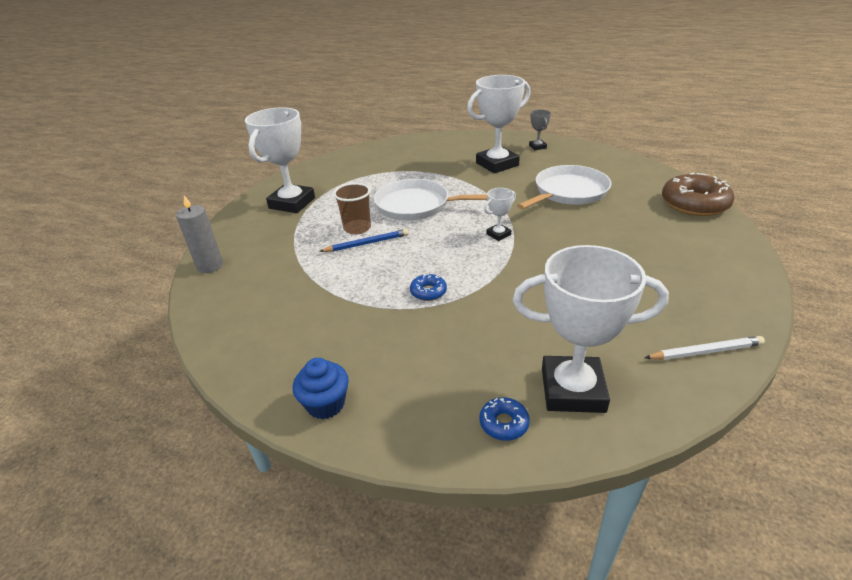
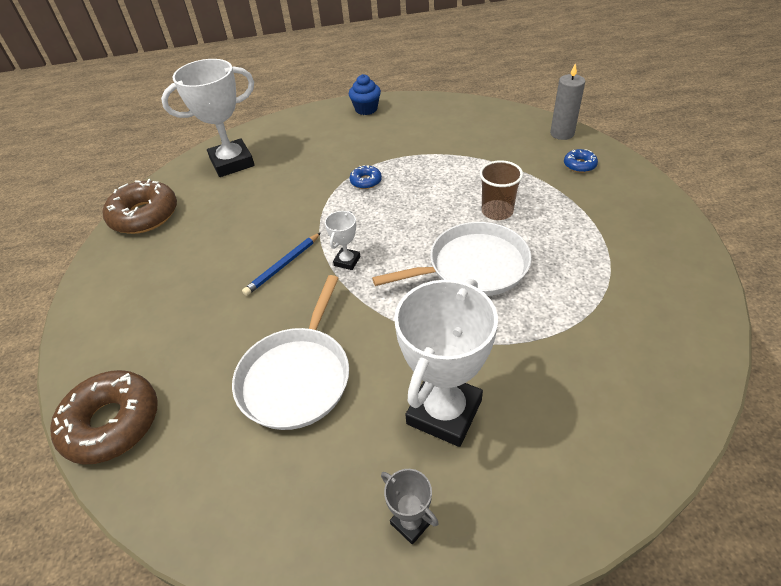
camera: 150 degrees right, 10 degrees up
white trophy [245,107,315,213] -> none
blue pencil [319,229,409,252] -> blue pencil moved to [242,233,321,296]
blue donut [479,397,530,441] -> blue donut moved to [564,149,598,173]
white pencil [645,336,765,360] -> brown donut [103,179,177,234]

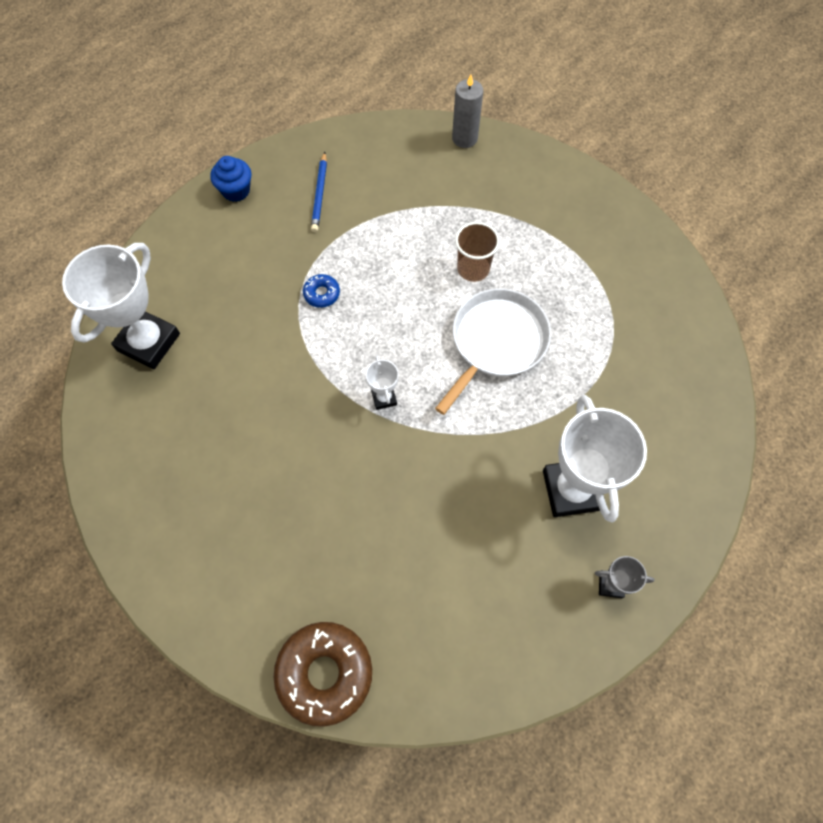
camera: 40 degrees left, 20 degrees up
brown donut [103,179,177,234] -> none
white pan [232,275,349,430] -> none
blue pencil [242,233,321,296] -> blue pencil moved to [311,152,327,232]
blue donut [564,149,598,173] -> none

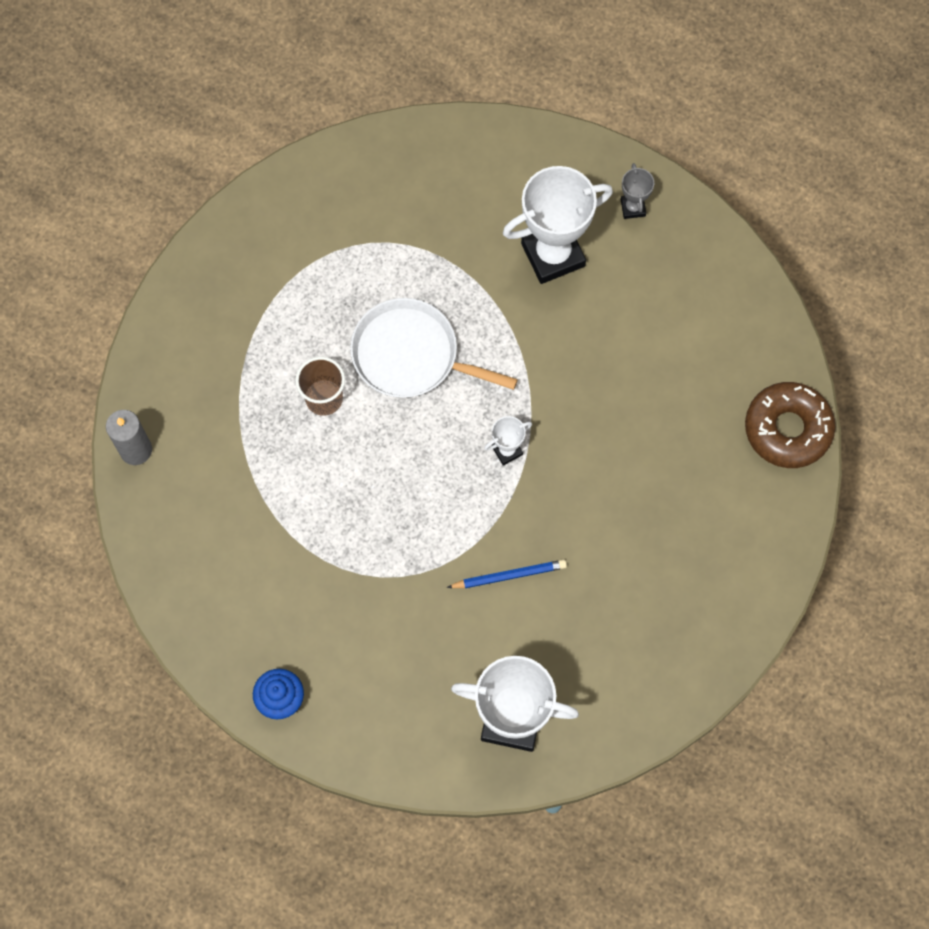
camera: 105 degrees left, 5 degrees up
blue donut [303,274,340,308] -> none
blue pencil [311,152,327,232] -> blue pencil moved to [447,560,567,588]

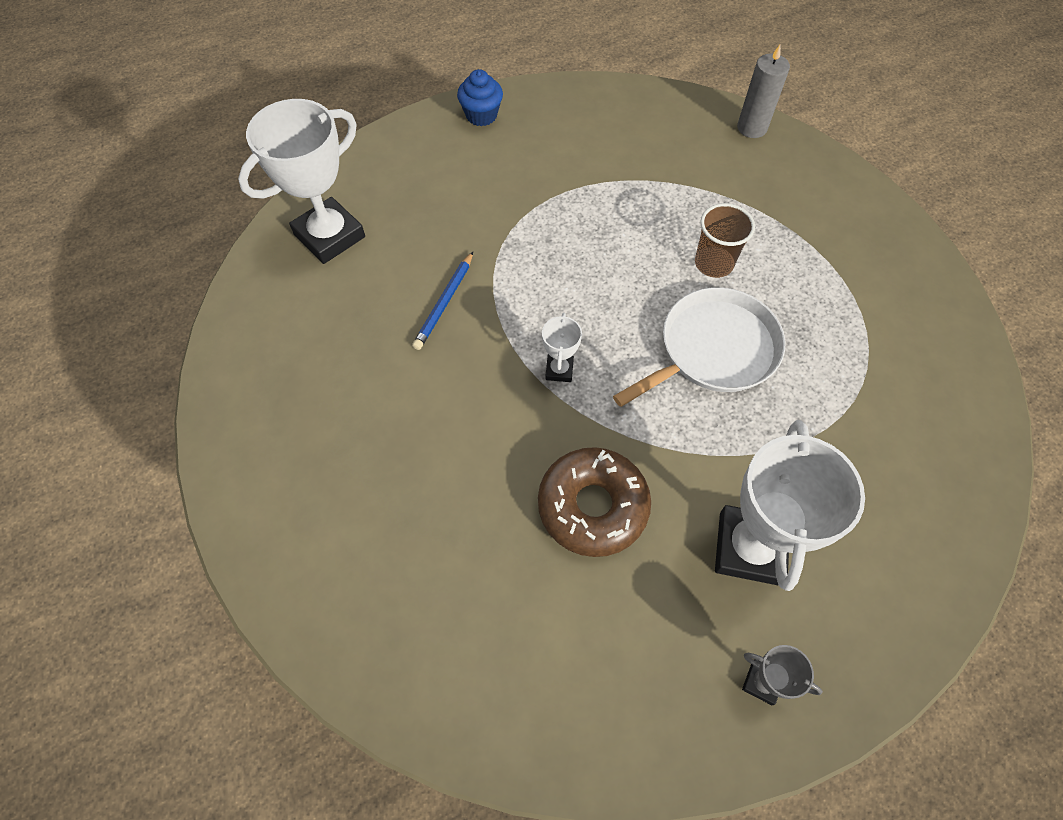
camera: 125 degrees right, 10 degrees down
brown donut [745,382,836,468] -> brown donut moved to [538,447,651,557]

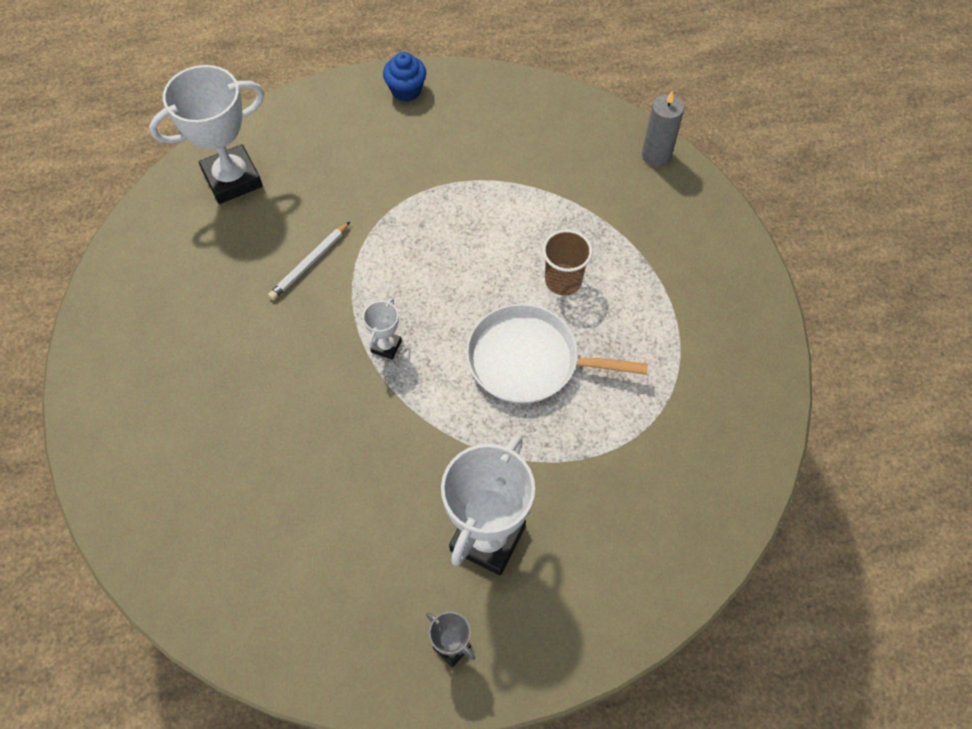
camera: 15 degrees right, 0 degrees up
blue pencil [412,252,473,350] -> white pencil [268,222,350,300]
brown donut [538,447,651,557] -> none
white pan [613,287,785,407] -> white pan turned 150 degrees counterclockwise [466,304,648,404]

